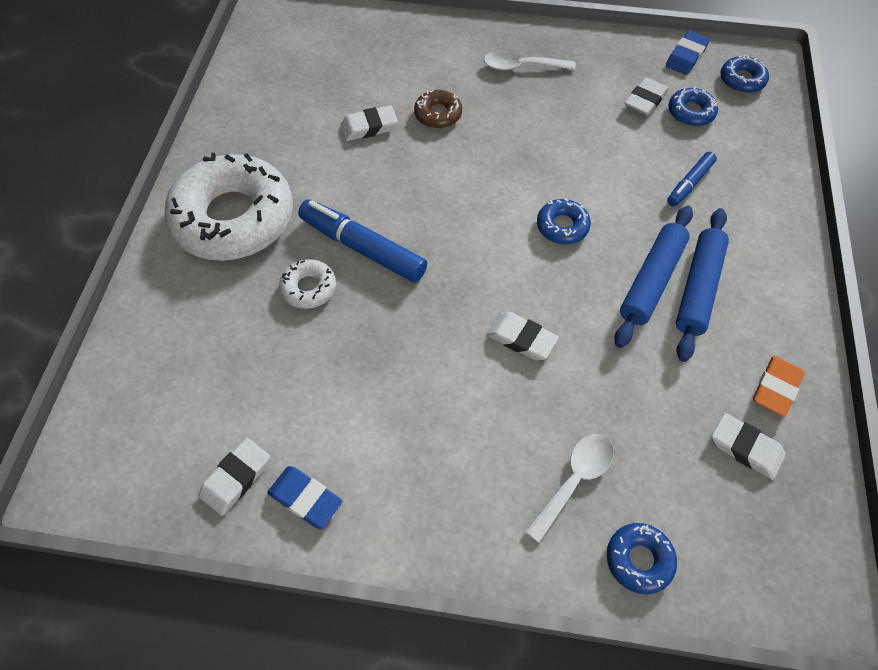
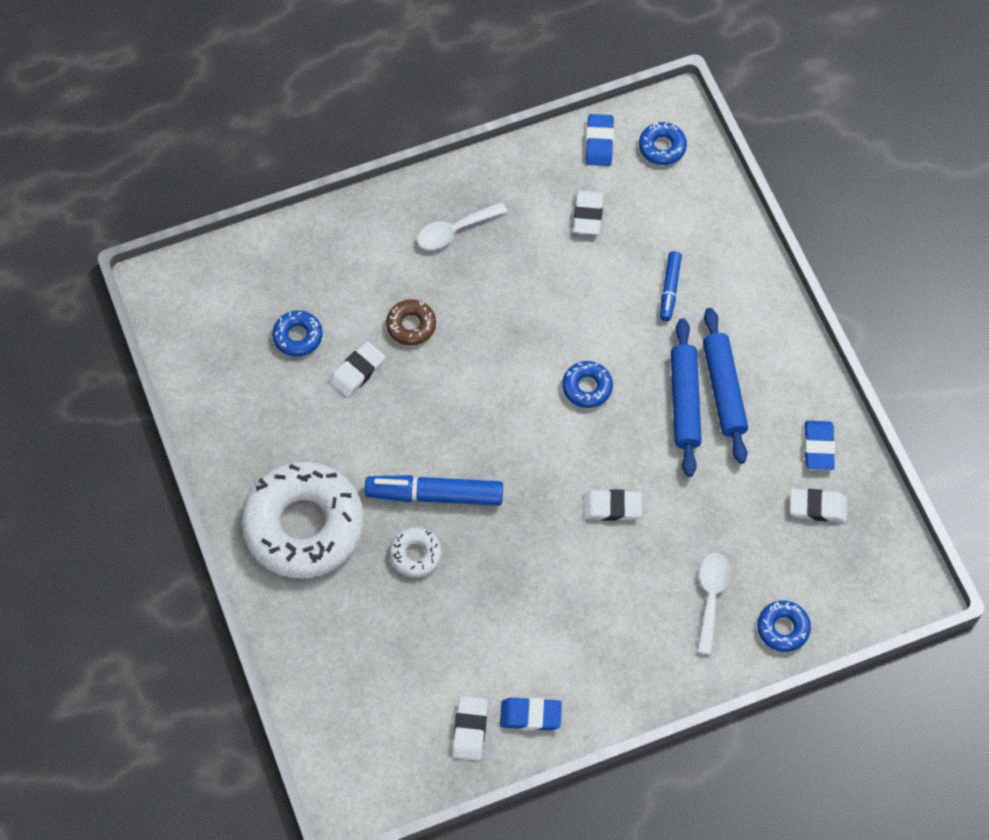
camera: 30 degrees left, 5 degrees up
blue donut [668,87,718,126] -> blue donut moved to [272,310,323,357]
orange eraser [753,356,805,417] -> blue eraser [804,421,835,470]

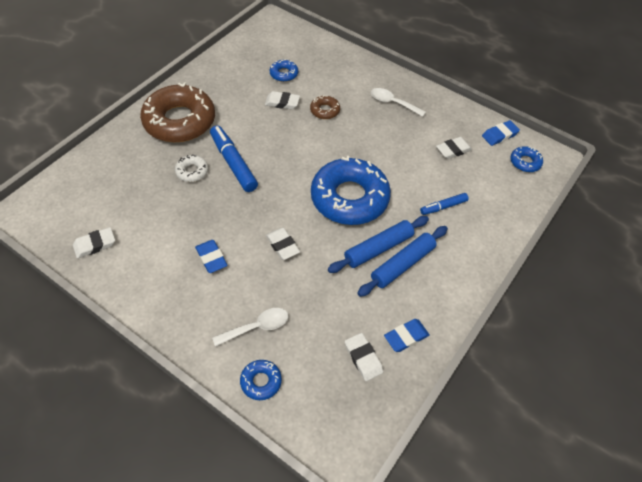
camera: 55 degrees right, 10 degrees down
white donut [241,462,364,578] -> brown donut [140,82,215,142]
blue eraser [500,697,562,731] -> blue eraser moved to [195,240,228,273]
blue donut [562,361,613,408] -> blue donut [311,156,391,225], size x2.34

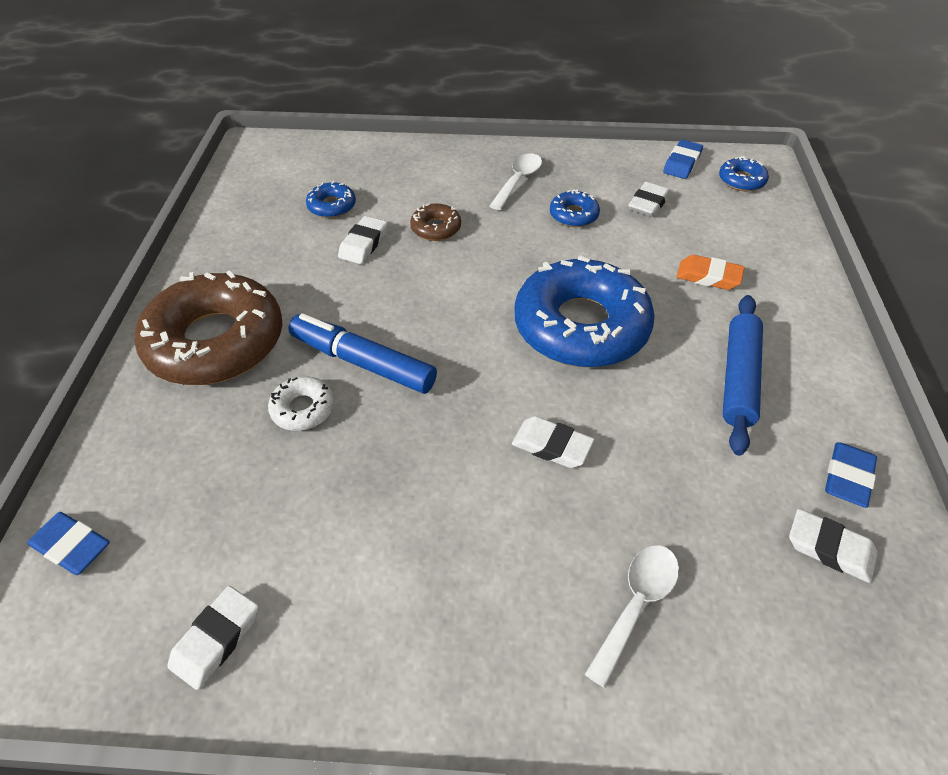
camera: 30 degrees left, 5 degrees down
blue eraser [195,240,228,273] -> blue eraser moved to [27,512,110,575]
blue donut [240,360,282,400] -> blue donut moved to [550,189,600,227]
white eraser [265,91,300,109] -> white eraser turned 45 degrees counterclockwise [338,216,387,264]
blue rolling pin [328,216,429,273] -> none
white spoon [371,88,426,117] -> white spoon turned 120 degrees clockwise [490,153,542,210]
blue marker [420,193,469,215] -> orange eraser [676,255,745,290]

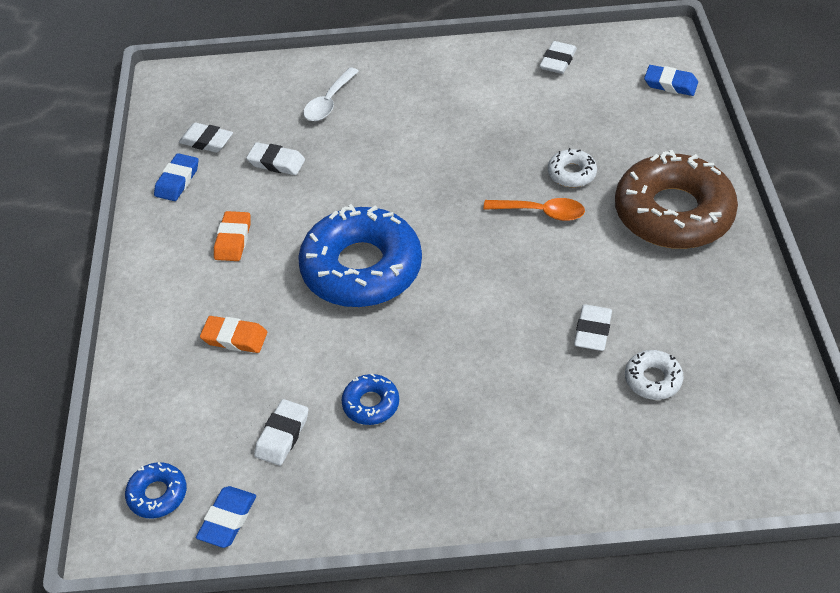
camera: 175 degrees right, 0 degrees up
blue marker [288,313,437,394] -> orange spoon [483,198,585,221]
blue donut [306,181,356,218] -> white donut [625,350,684,400]
brown donut [410,204,461,241] -> none
white spoon [490,153,542,210] -> none
white eraser [512,416,594,468] -> white eraser moved to [246,142,305,175]
blue rolling pin [722,295,763,456] -> orange eraser [214,211,251,261]

